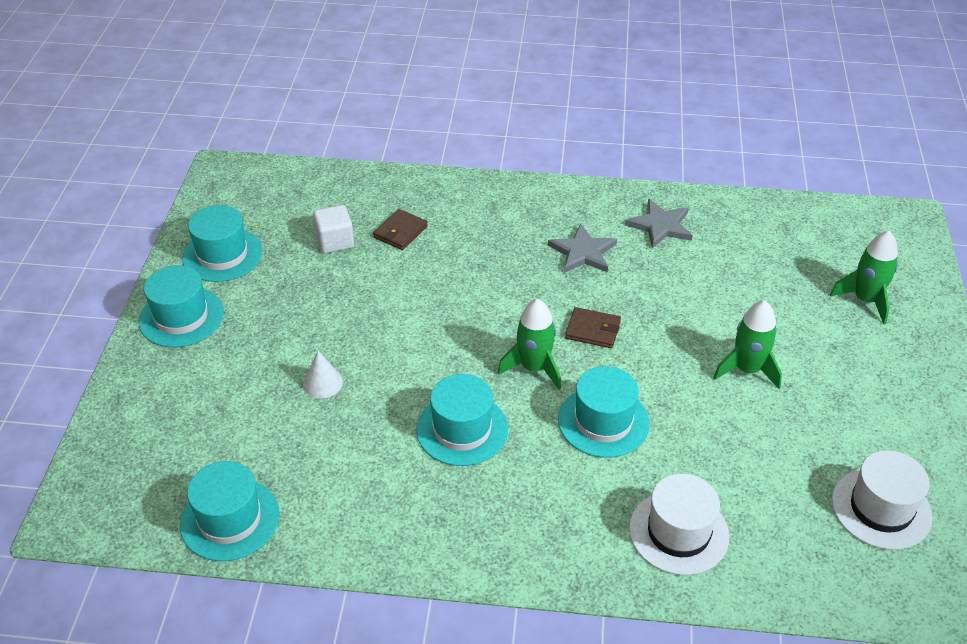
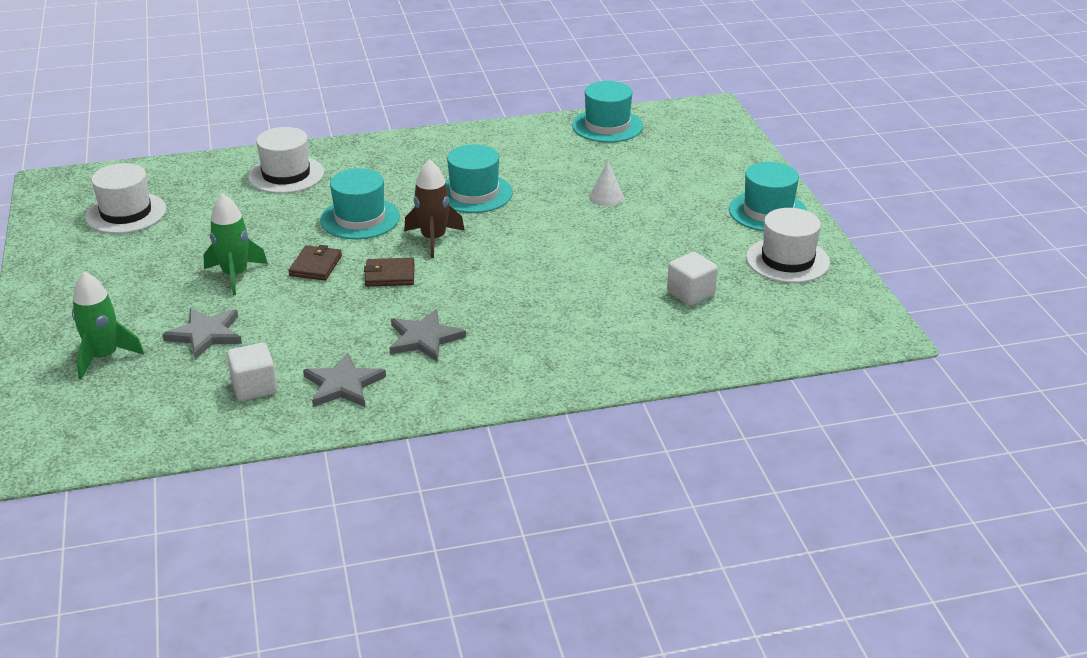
camera: 160 degrees right, 10 degrees down
turquoise hat [182,205,262,282] -> white hat [746,208,830,283]
brown wallet [373,209,428,250] -> brown wallet moved to [289,245,342,281]
green rocket [498,298,561,390] -> brown rocket [404,159,465,258]
none -> grey star [162,308,242,359]
none -> white cube [227,343,277,401]

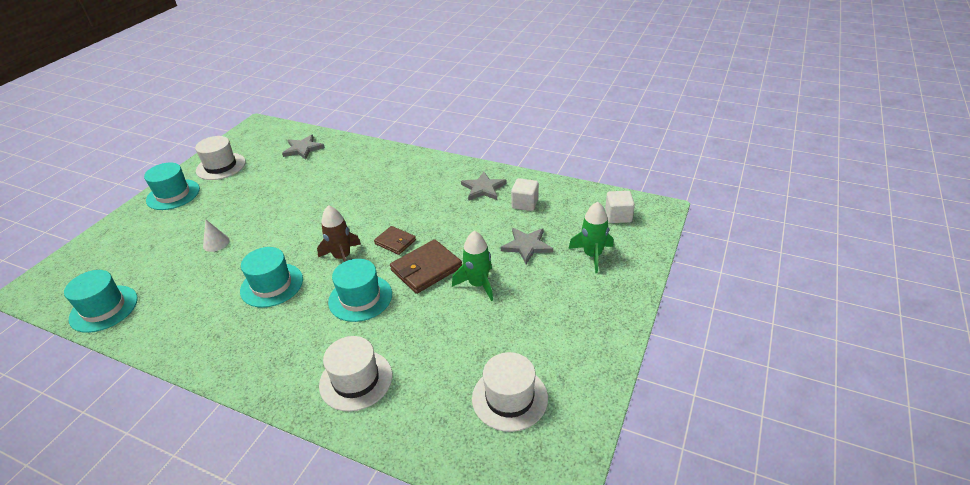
camera: 140 degrees left, 5 degrees up
brown wallet [289,245,342,281] -> brown wallet [390,239,462,294], size x1.63
grey star [389,309,466,362] -> grey star moved to [282,134,325,160]
white cube [667,252,718,306] -> white cube moved to [605,191,635,223]

